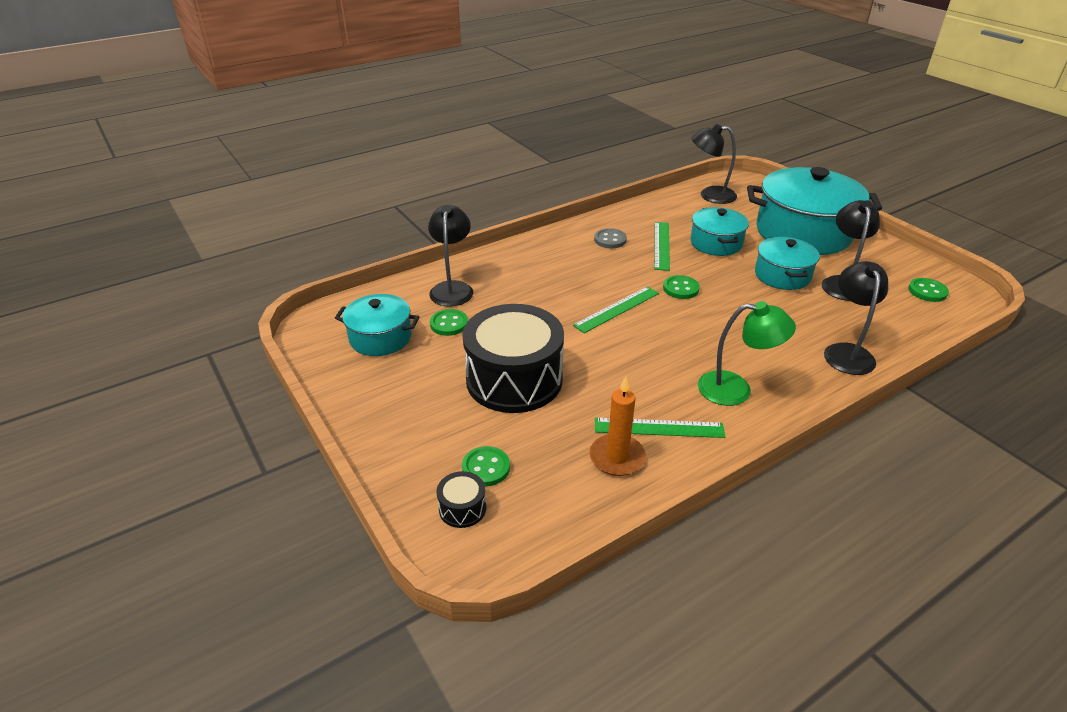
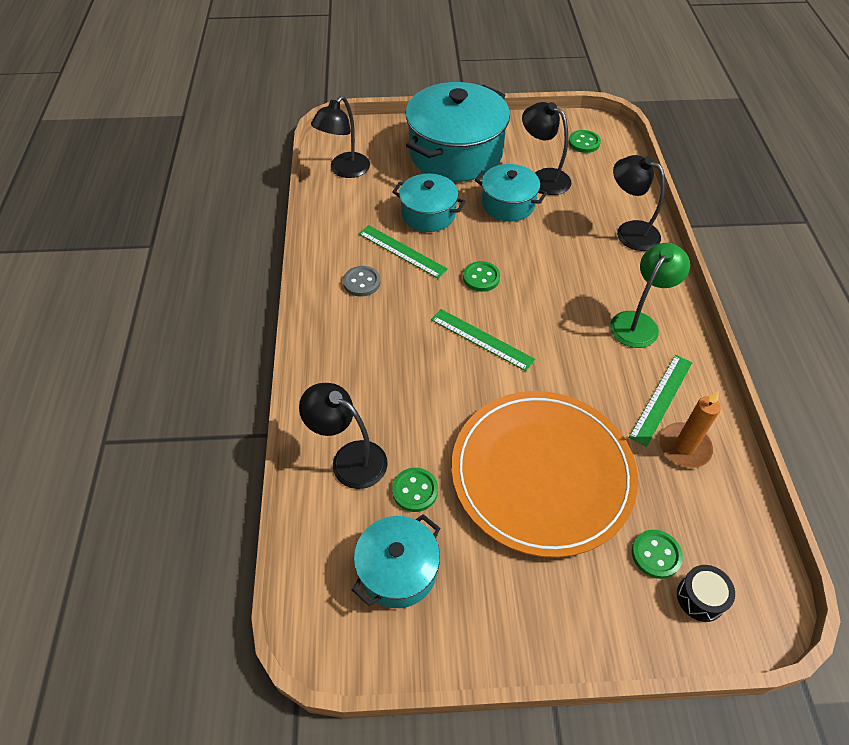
camera: 60 degrees left, 15 degrees up
black drum [462,304,564,413] -> orange plate [451,391,638,558]
green ruler [573,286,659,333] -> green ruler turned 45 degrees counterclockwise [431,309,535,371]

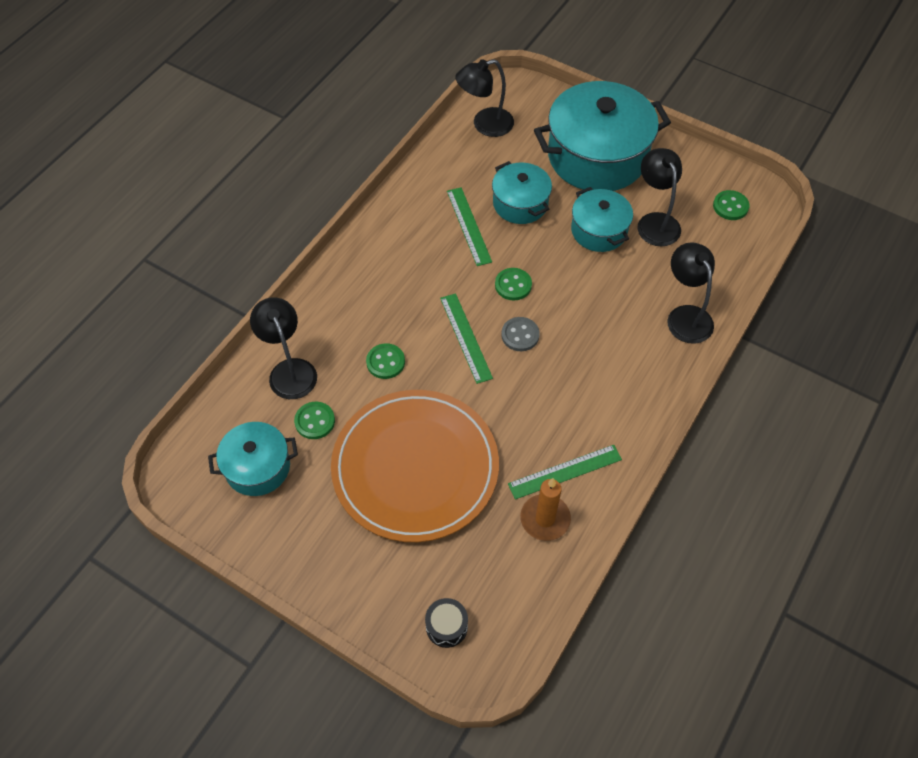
camera: 35 degrees right, 5 degrees up
grey button [343,266,381,297] -> grey button moved to [501,317,540,351]
green lamp [610,243,690,348] -> none
green button [632,530,683,579] -> green button moved to [366,343,405,379]

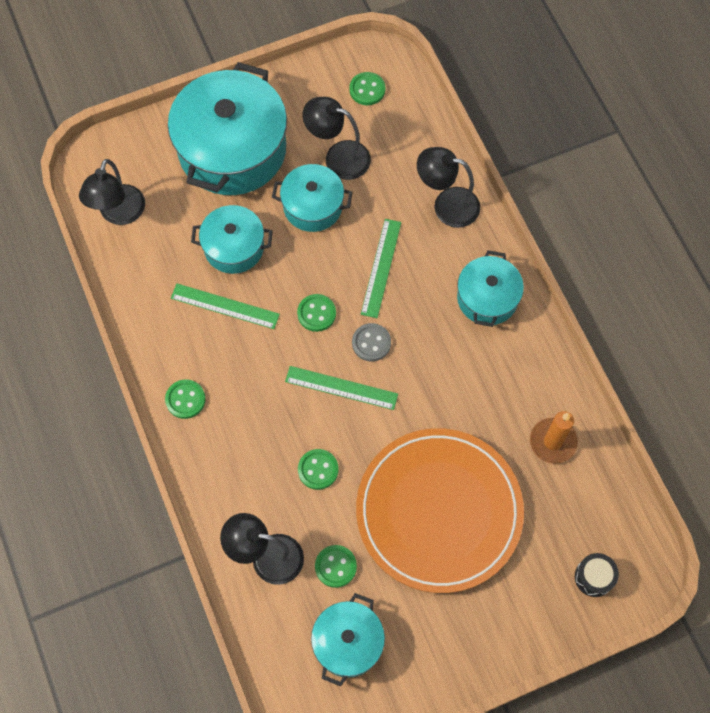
camera: 55 degrees left, 10 degrees up
green ruler [508,445,622,500] -> green ruler moved to [361,219,401,318]
none -> green button [165,379,206,419]
none -> turquoise pot [457,250,524,327]

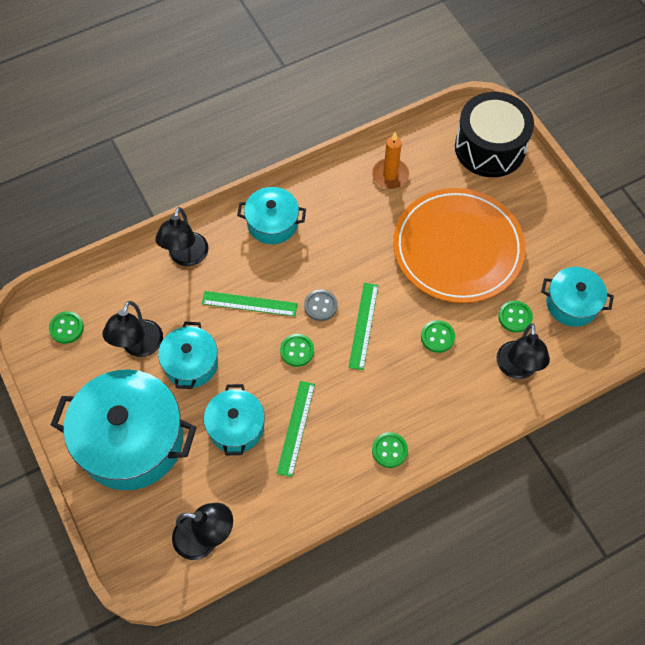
camera: 95 degrees left, 5 degrees down
black drum [575,553,619,597] -> black drum [455,92,534,177], size x2.47

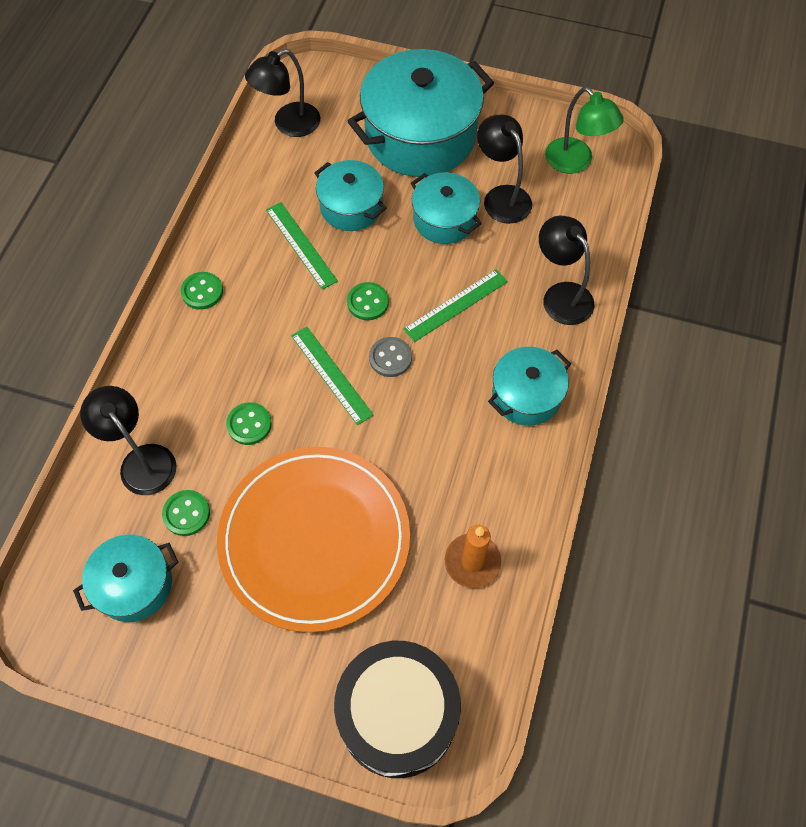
camera: 135 degrees right, 0 degrees up
green button [49,311,84,344] -> green lamp [545,87,624,174]

